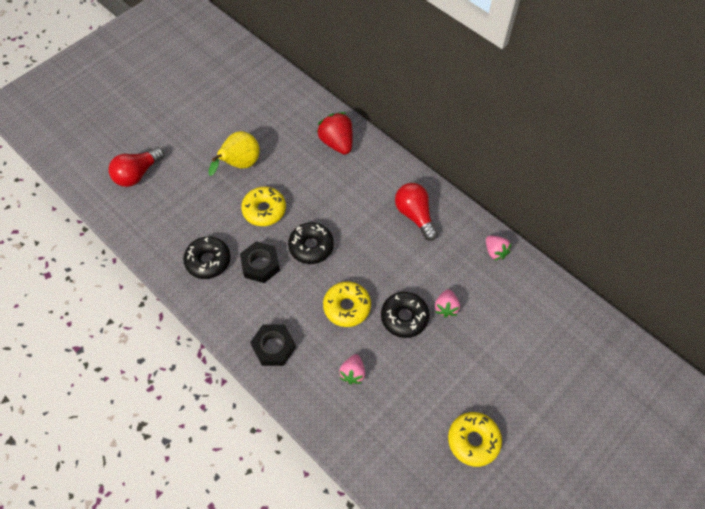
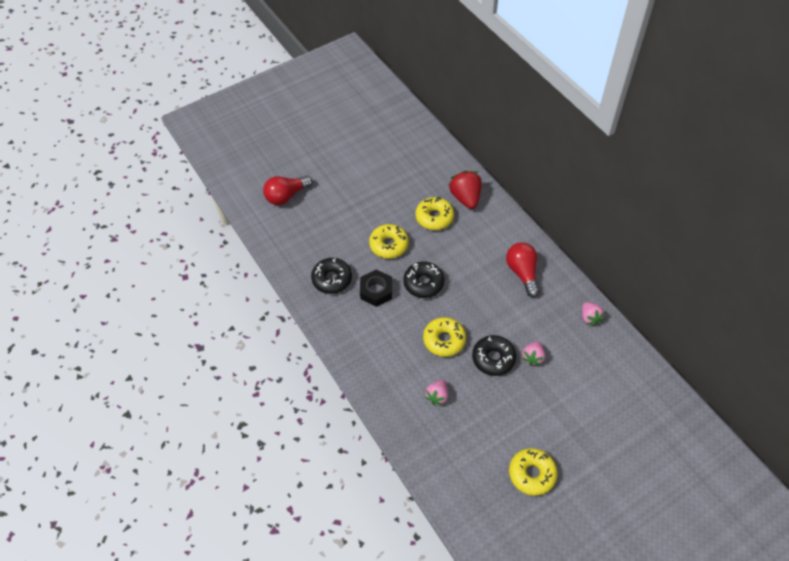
camera: 15 degrees right, 5 degrees down
yellow pear [208,131,260,176] -> none
black nut [250,324,296,366] -> none
none -> yellow donut [415,197,454,230]

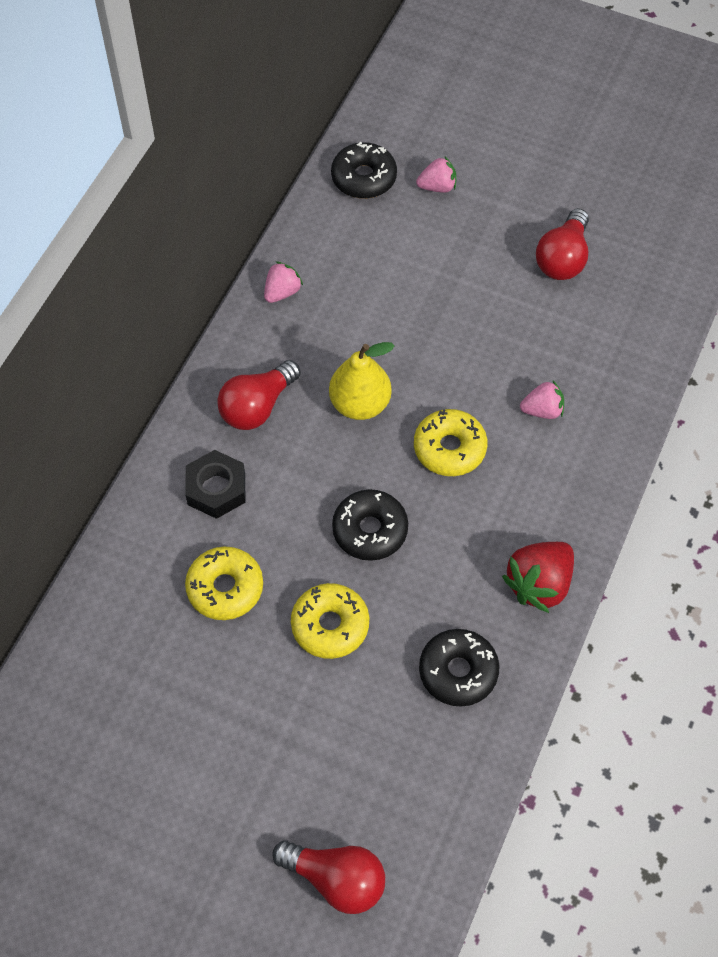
camera: 125 degrees left, 5 degrees up
black nut [360,269,392,307] -> black nut moved to [185,450,246,519]
red strawberry [449,170,482,209] -> red strawberry moved to [502,542,574,613]
black donut [472,335,516,376] -> black donut moved to [331,142,397,199]
yellow donut [509,448,558,496] -> red light bulb [536,208,589,280]
pink strawberry [522,341,545,366] -> pink strawberry moved to [416,157,456,193]
none -> yellow pear [329,342,394,420]

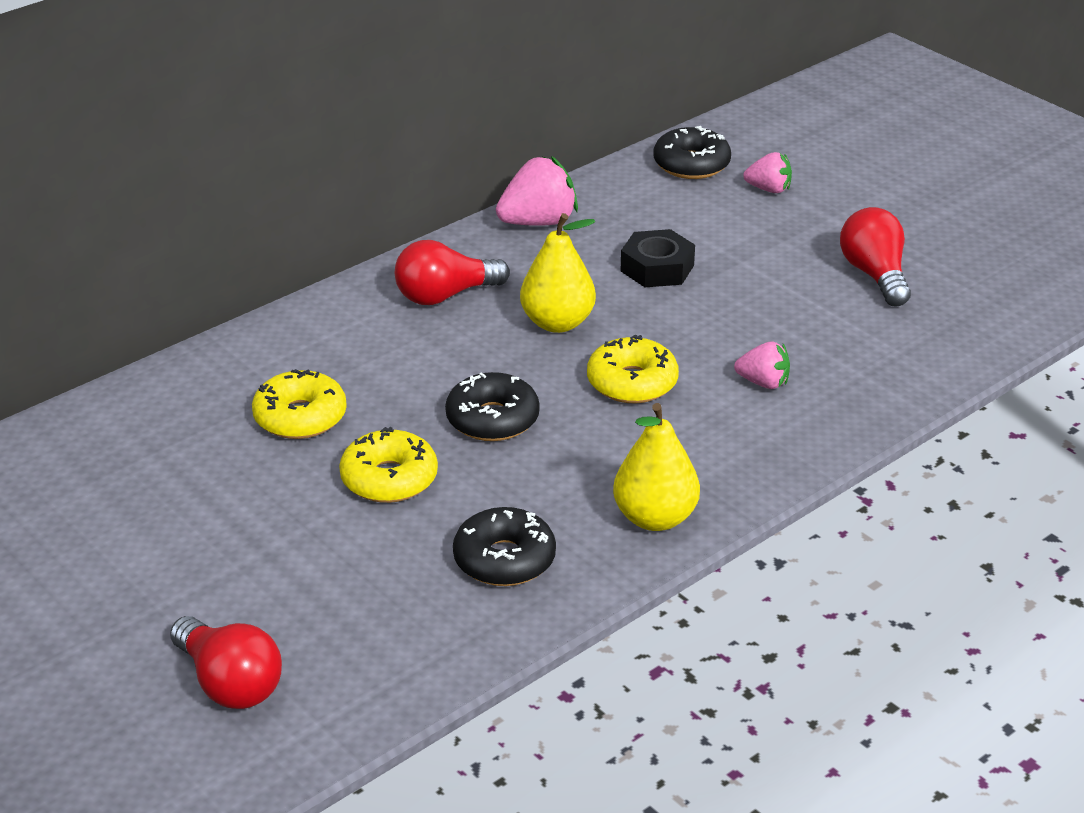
camera: 25 degrees right, 25 degrees down
black nut [185,450,246,519] -> black nut moved to [620,229,695,287]
pink strawberry [264,261,303,303] -> pink strawberry [496,156,578,226], size x1.66
red strawberry [502,542,574,613] -> yellow pear [613,403,700,531]
red light bulb [536,208,589,280] -> red light bulb turned 120 degrees clockwise [840,207,911,306]

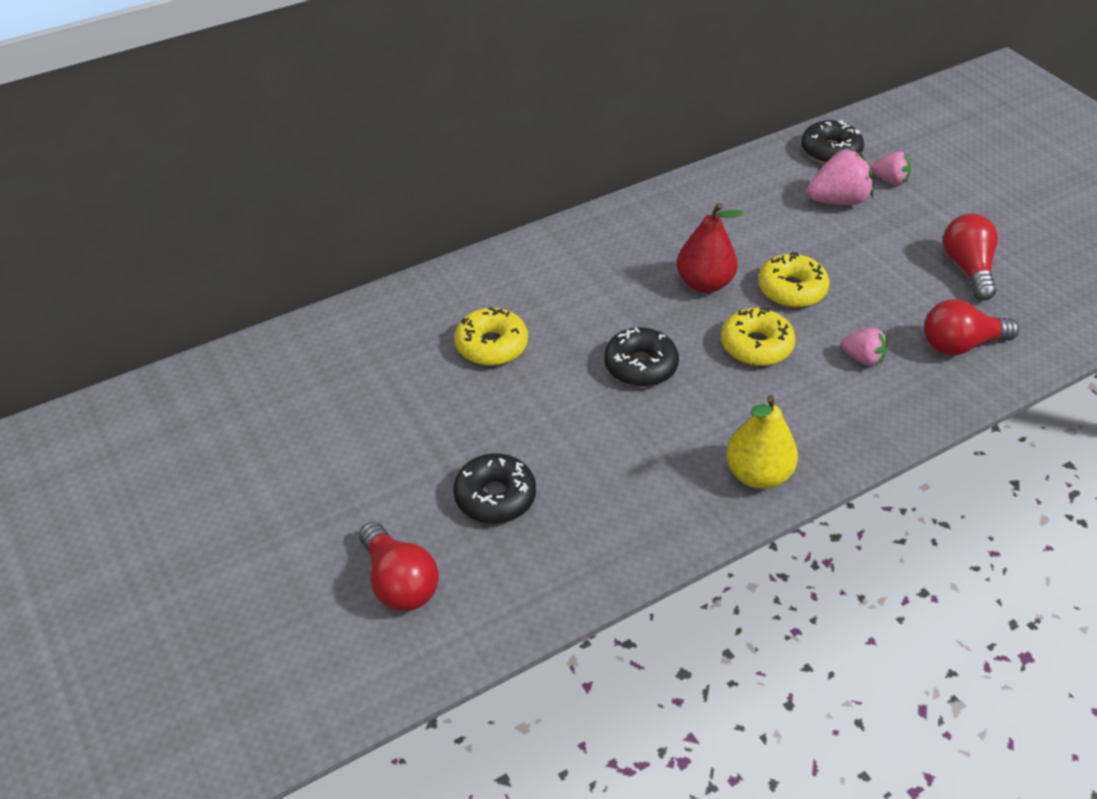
camera: 10 degrees right, 10 degrees up
yellow donut [339,427,438,503] -> yellow donut moved to [758,252,829,308]
red light bulb [395,240,510,305] -> red light bulb moved to [924,299,1019,355]
black donut [453,507,556,586] -> black donut moved to [453,453,536,524]
pink strawberry [496,156,578,226] -> pink strawberry moved to [807,148,874,205]
yellow pear [520,213,596,333] -> red pear [677,203,744,293]
black nut [620,229,695,287] -> none

